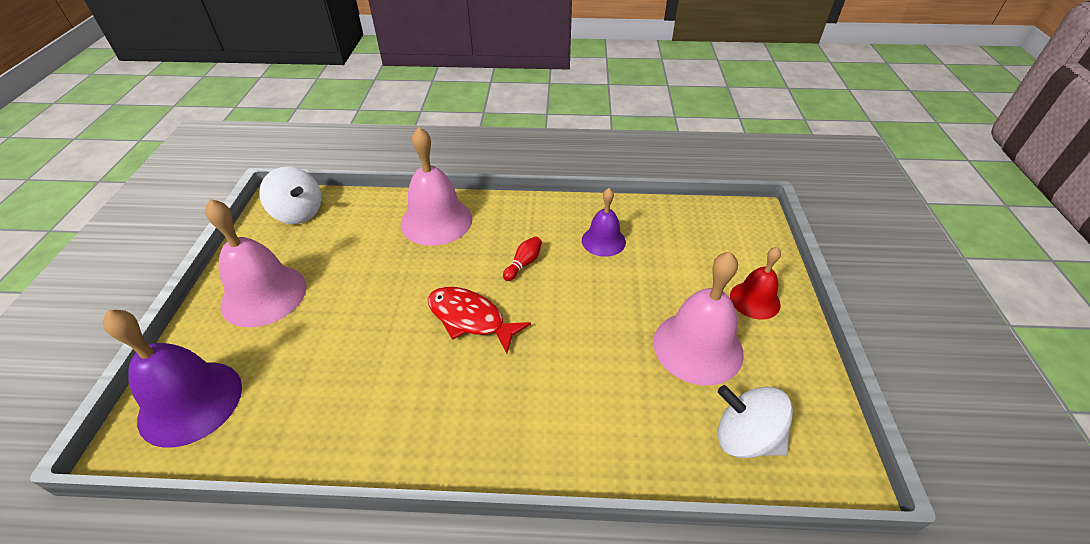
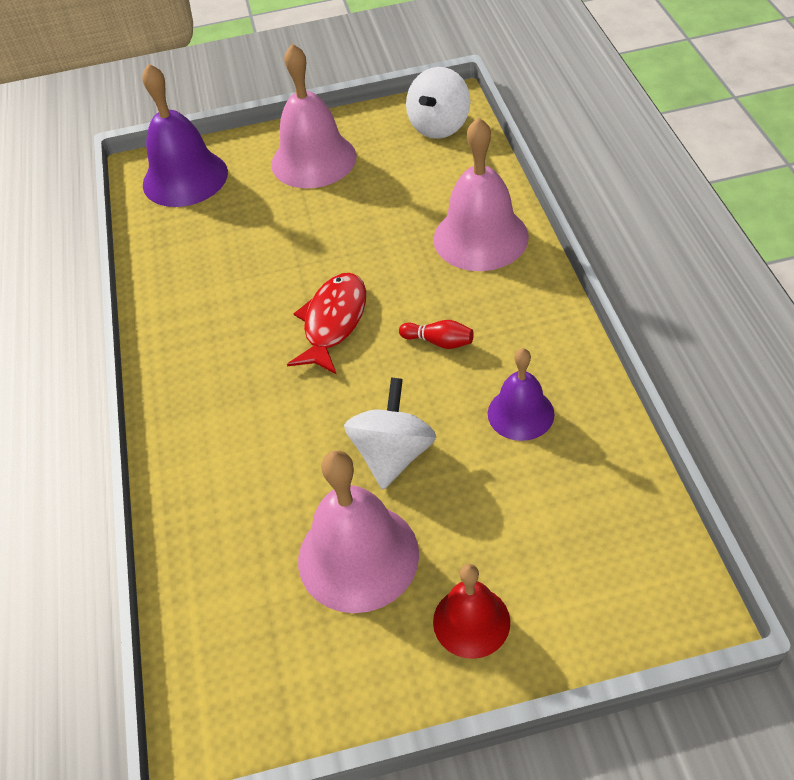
camera: 80 degrees right, 5 degrees up
white spinning top [718,385,793,458] -> white spinning top moved to [344,378,436,489]

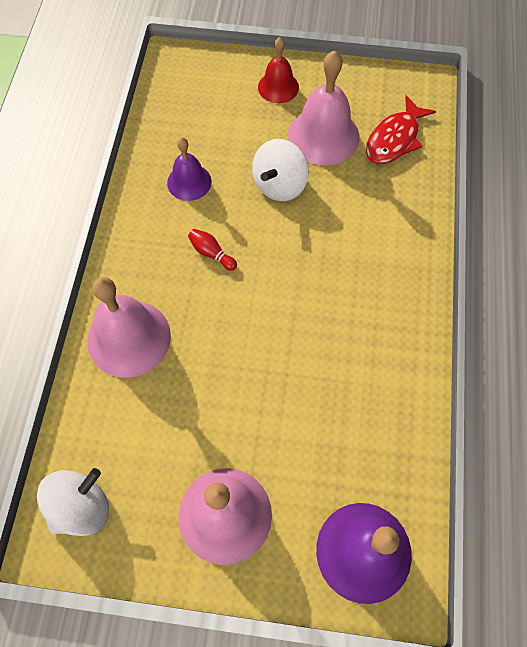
camera: 165 degrees left, 15 degrees up
red fish [287,273,366,374] -> red fish moved to [366,95,436,164]

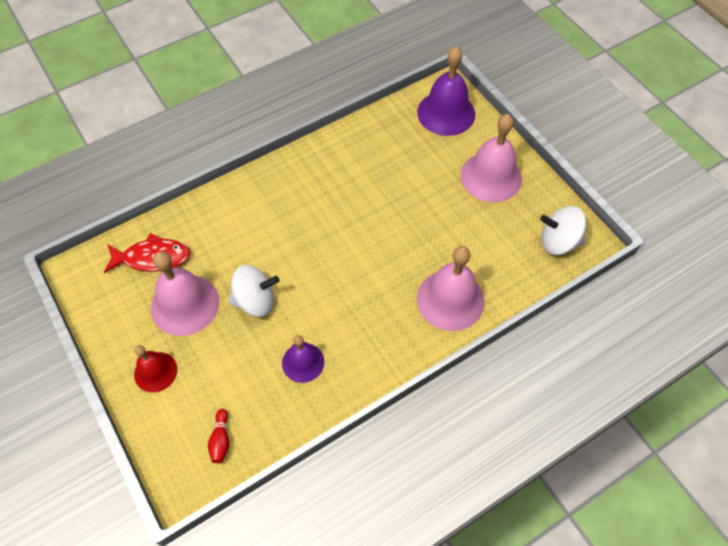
camera: 130 degrees left, 5 degrees down
red bowling pin [188,229,237,271] -> red bowling pin moved to [208,409,229,463]

